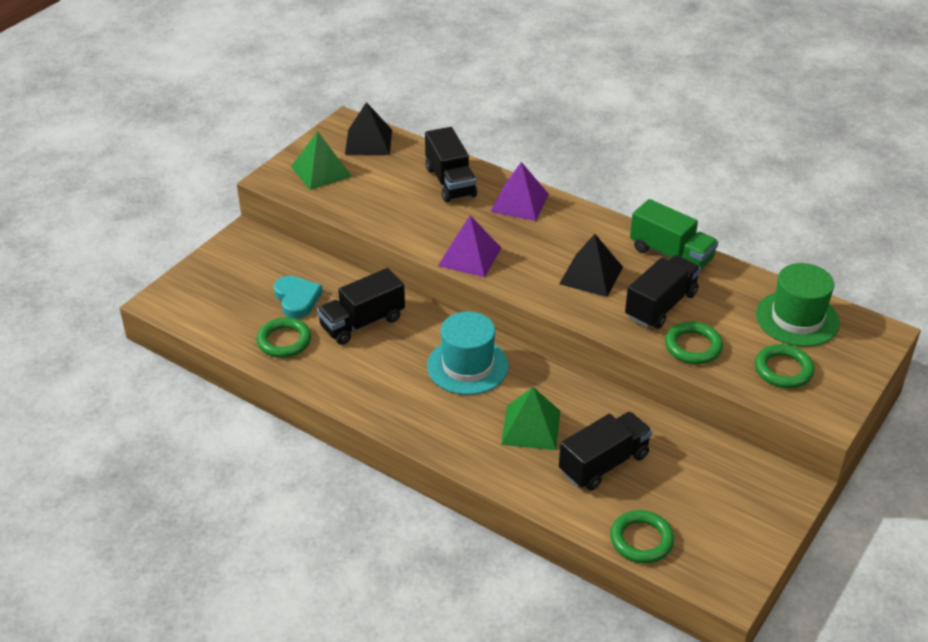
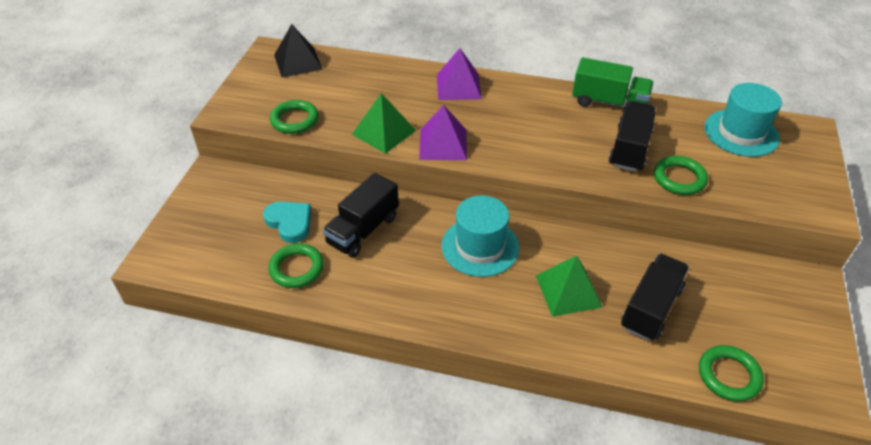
camera: 20 degrees left, 5 degrees up
green pyramid [291,131,352,190] -> green pyramid moved to [352,93,416,154]
black truck [425,127,477,202] -> none
black pyramid [559,234,623,297] -> none
green ring [755,344,815,388] -> green ring moved to [270,100,319,134]
green hat [756,263,840,347] -> turquoise hat [704,83,782,157]

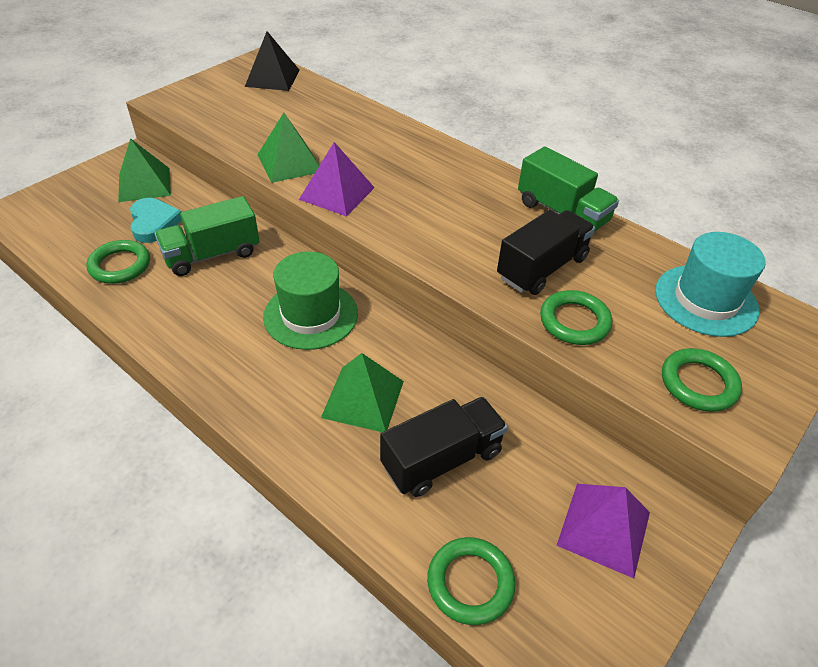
camera: 25 degrees right, 0 degrees up
green ring [270,100,319,134] -> green ring moved to [662,348,742,412]
black truck [323,173,399,258] -> green truck [155,196,260,276]
purple pyramid [437,48,482,100] -> purple pyramid moved to [556,484,650,578]
turquoise hat [441,195,519,277] -> green hat [263,251,358,350]
none -> green pyramid [118,138,171,202]

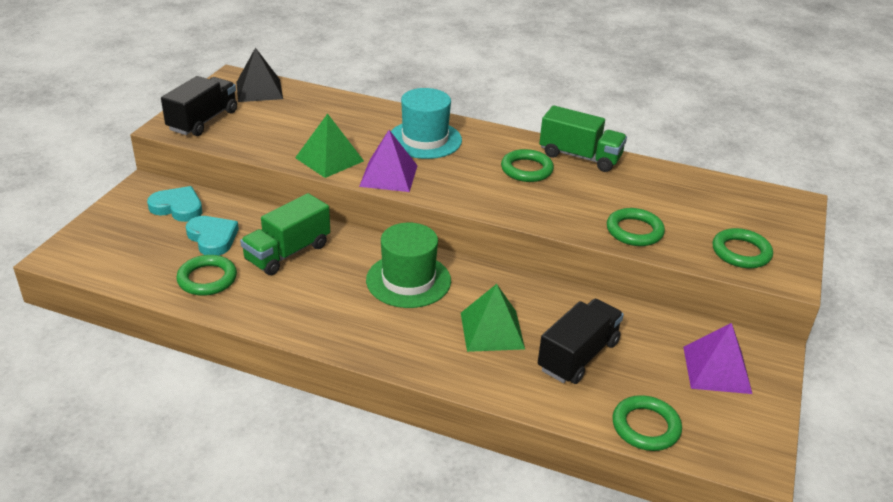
camera: 20 degrees left, 10 degrees down
green pyramid [118,138,171,202] -> turquoise heart [147,186,202,222]
black truck [497,210,595,295] -> black truck moved to [161,76,237,136]
turquoise hat [655,232,766,337] -> turquoise hat moved to [391,88,462,159]
none -> green ring [501,149,554,182]

